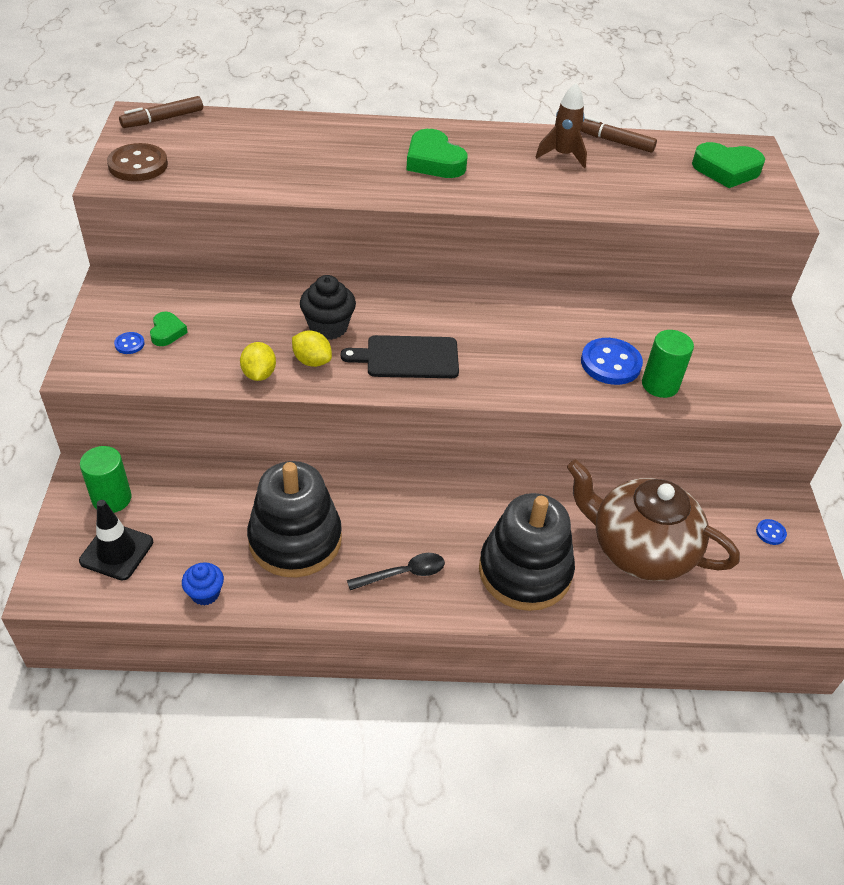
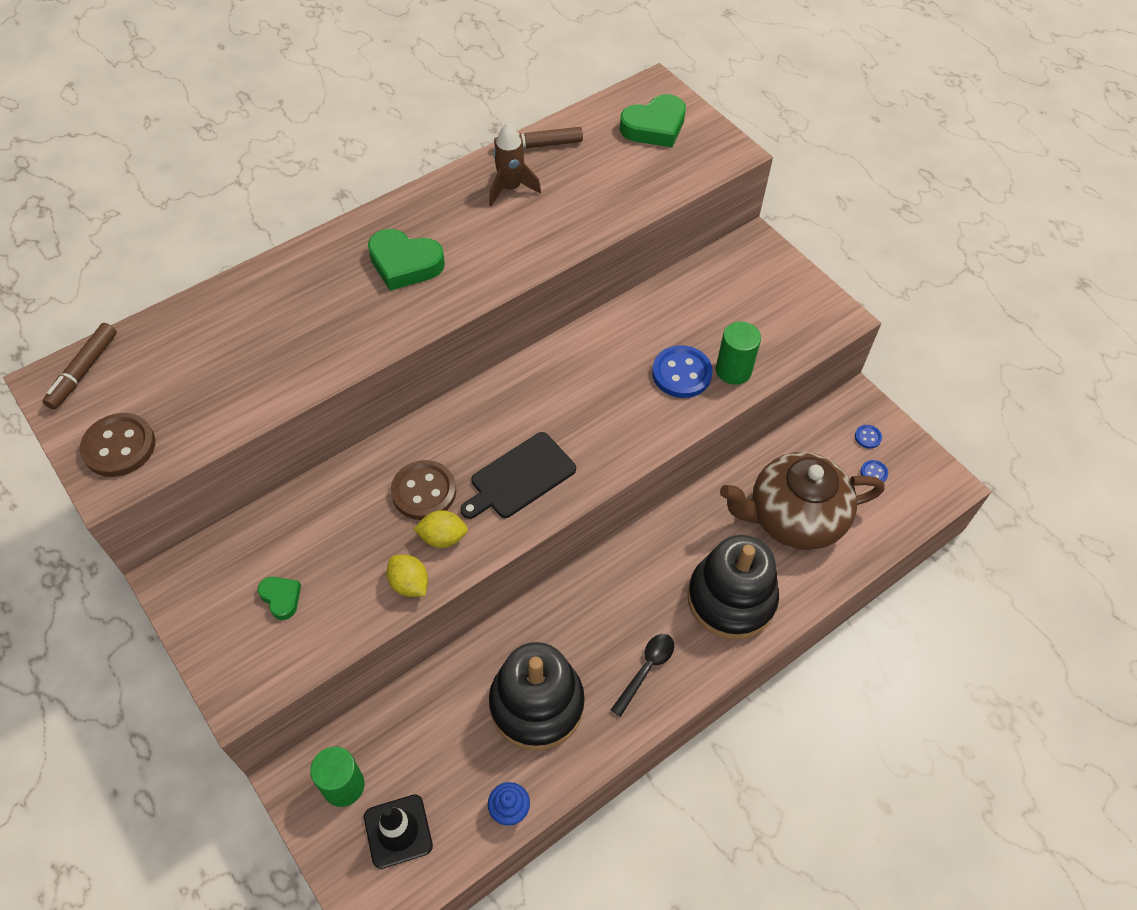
camera: 35 degrees left, 10 degrees up
blue button [114,332,145,354] -> blue button moved to [860,460,888,482]
black cupcake [300,275,356,340] -> brown button [391,460,456,520]

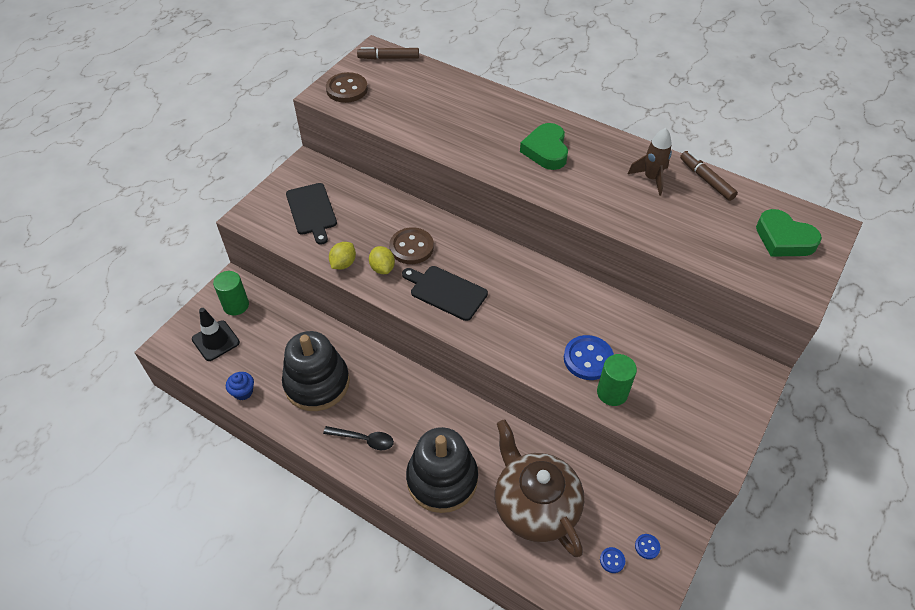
camera: 70 degrees right, 5 degrees down
green heart [258,577,301,620] -> black cutting board [286,183,337,245]

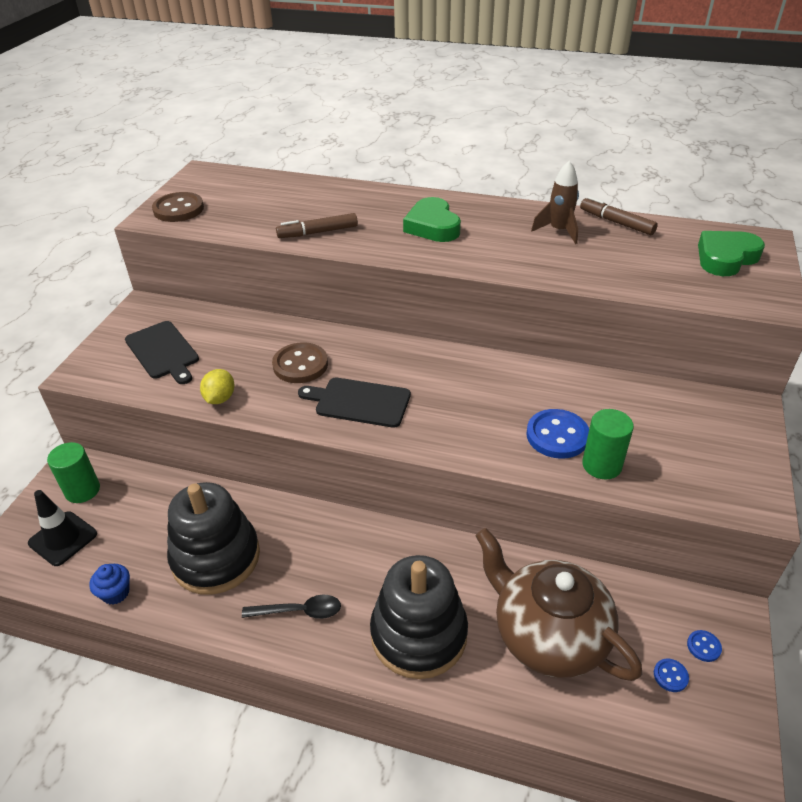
camera: 15 degrees left, 10 degrees down
brown marker [357,47,419,59] -> brown marker moved to [276,213,358,238]
yellow lemon [369,246,395,274] -> none
green heart [756,209,822,257] -> green heart turned 120 degrees clockwise [698,231,765,276]

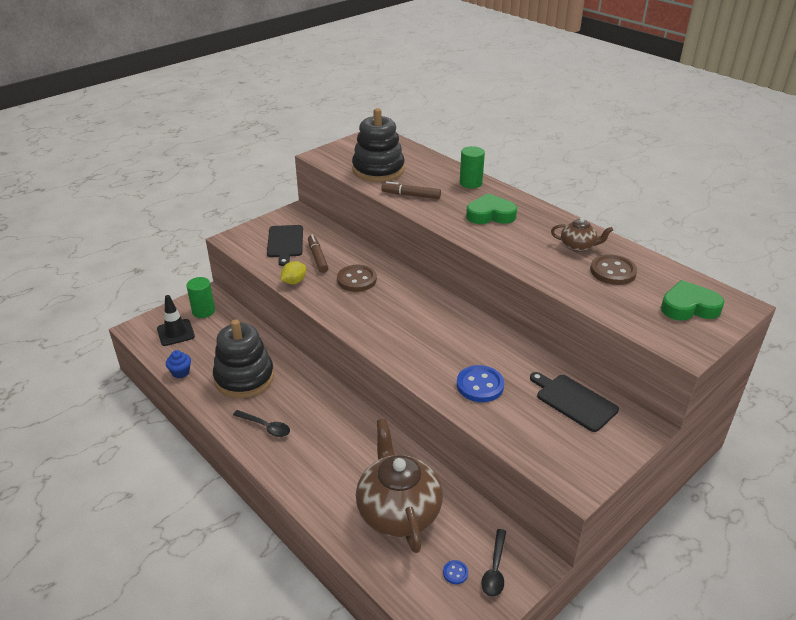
camera: 30 degrees right, 5 degrees down
brown button [152,192,204,222] -> brown button moved to [590,254,637,285]
black cutting board [298,378,411,428] -> black cutting board moved to [530,372,619,432]
black stacking toy [370,555,468,679] -> black stacking toy moved to [352,108,405,182]
green heart [403,197,461,242] -> green heart turned 75 degrees clockwise [466,193,517,224]
brown rocket [531,161,579,244] -> brown teapot [551,218,613,252]
brown marker [580,197,658,235] -> brown marker moved to [308,235,328,273]
green cylinder [582,409,634,479] -> green cylinder moved to [460,146,485,189]
blue button [687,630,722,662] -> black spoon [481,529,506,597]

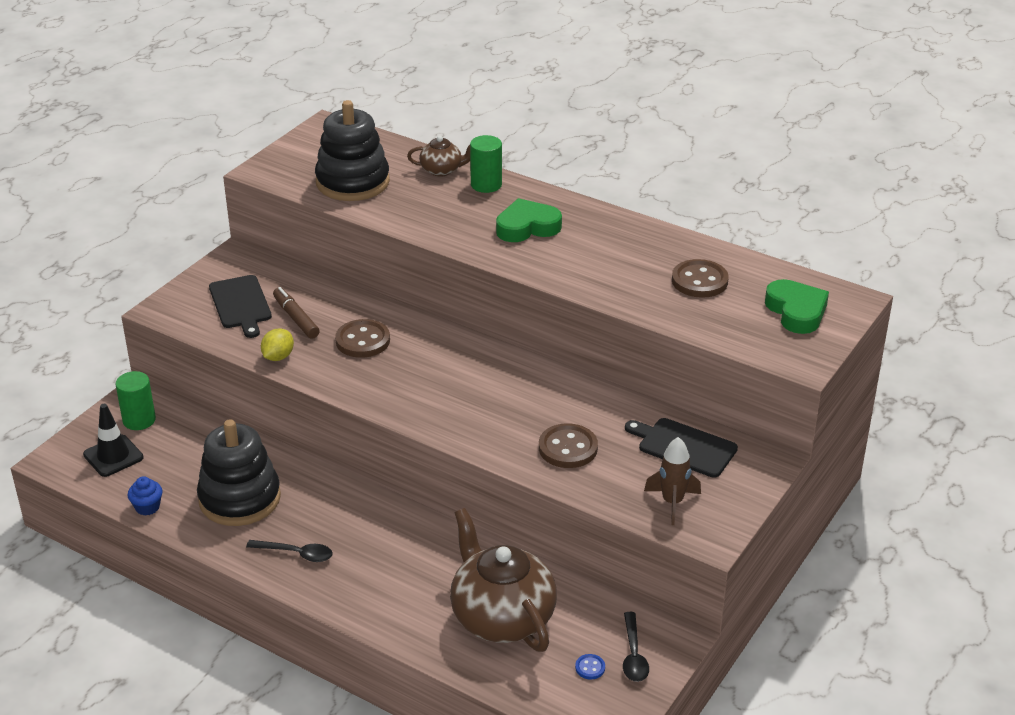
camera: 15 degrees left, 0 degrees up
brown marker [381,181,441,199] -> none
blue button [457,365,504,402] -> brown button [539,423,598,468]
brown teapot [551,218,613,252] -> brown teapot moved to [407,136,470,177]
green heart [661,280,725,321] -> green heart turned 90 degrees clockwise [765,279,829,334]
none -> brown rocket [644,437,701,525]

